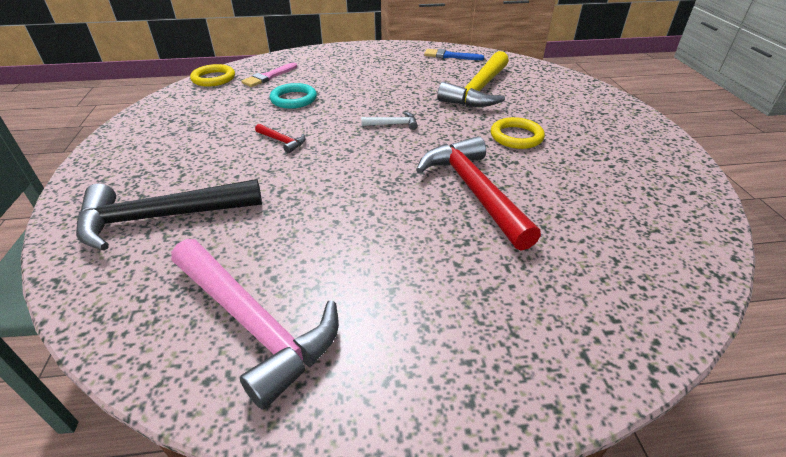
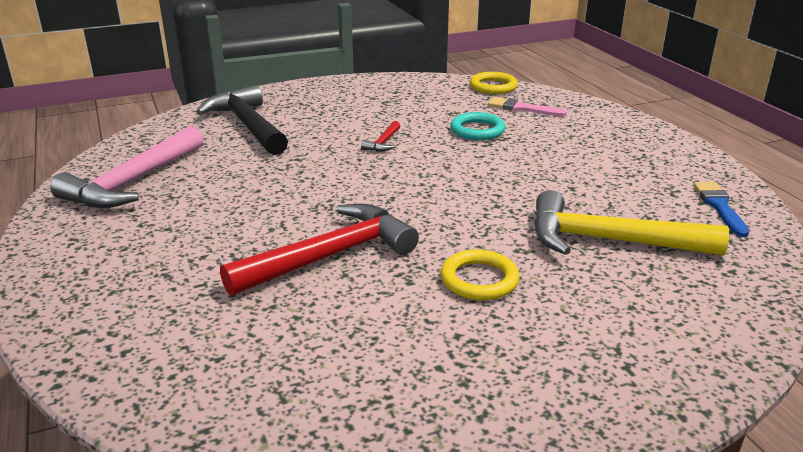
camera: 75 degrees right, 10 degrees down
white hammer [361,112,418,130] -> none

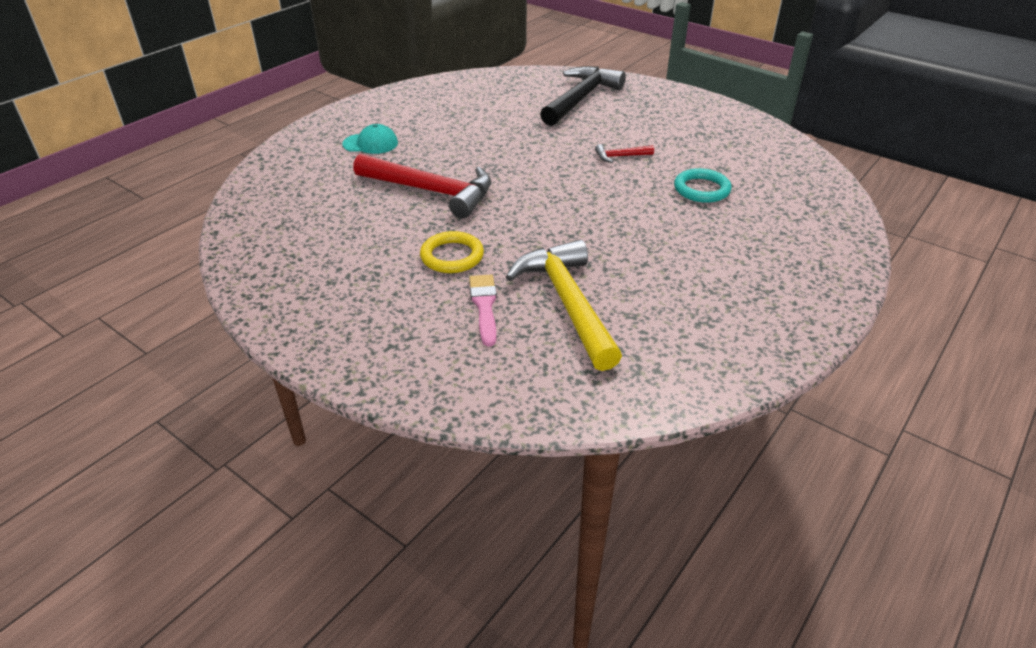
camera: 60 degrees right, 10 degrees up
pink hammer [50,126,204,208] -> none
yellow ring [470,72,518,94] -> none
pink brush [488,97,567,116] -> pink brush moved to [469,275,497,346]
blue brush [693,182,749,237] -> none
none -> turquoise cap [342,124,398,154]

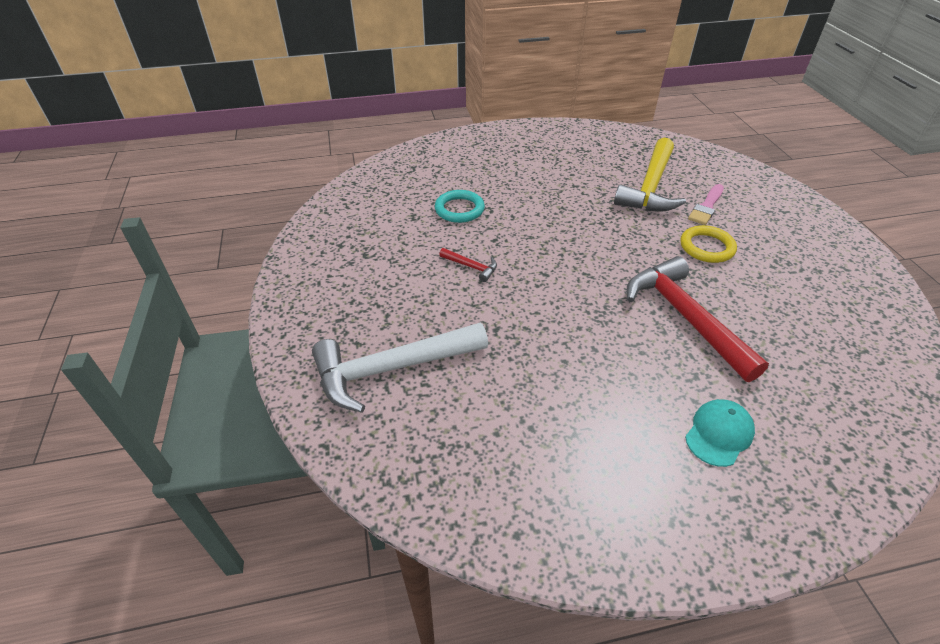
camera: 140 degrees left, 5 degrees up
turquoise cap [342,124,398,154] -> turquoise cap turned 90 degrees clockwise [685,399,755,467]
black hammer [540,66,626,126] -> white hammer [312,323,488,413]

